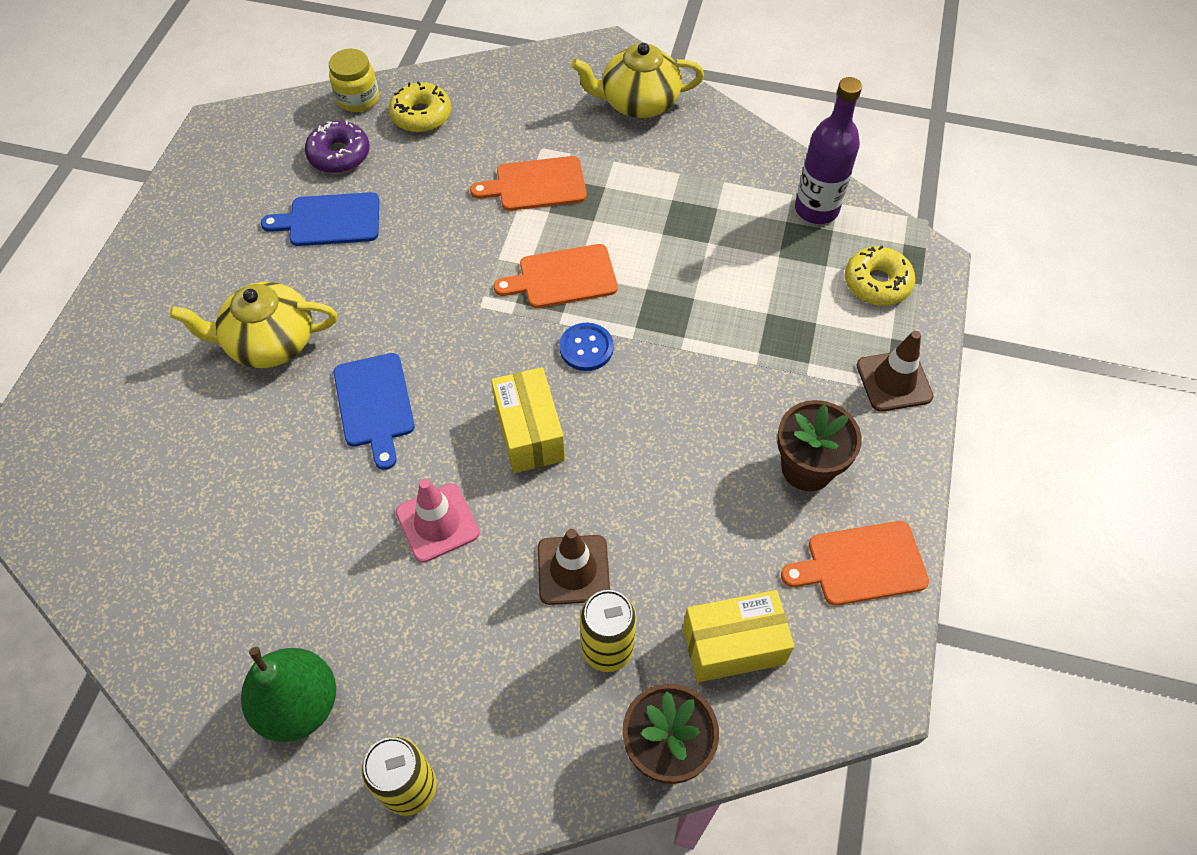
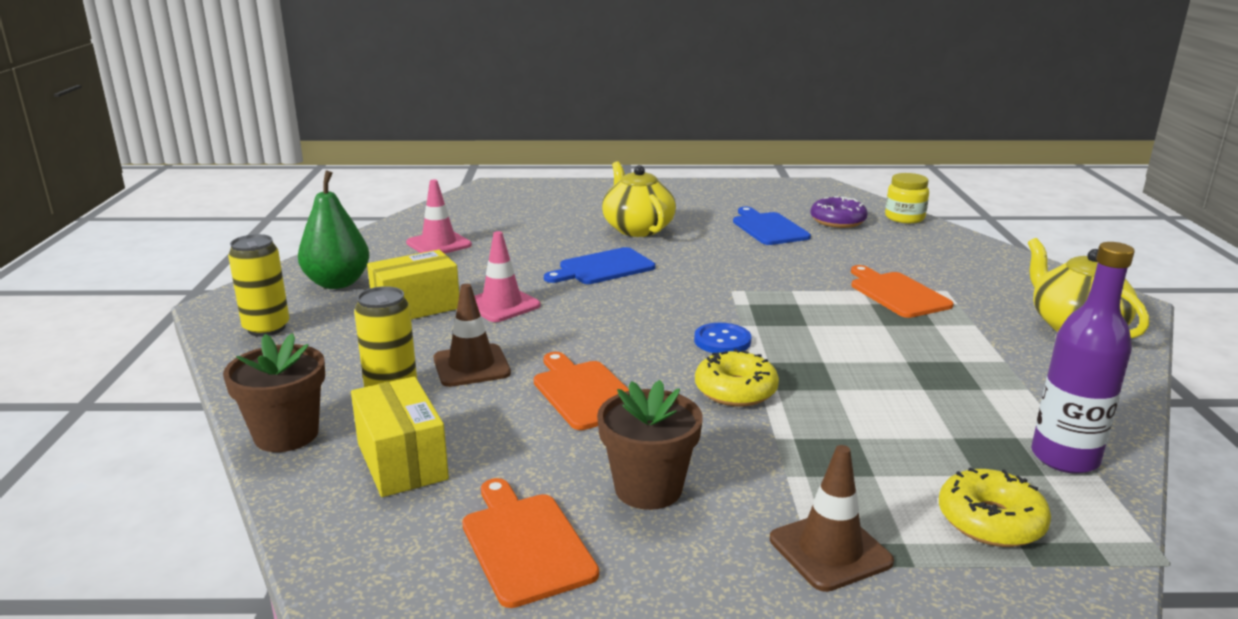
camera: 75 degrees right, 35 degrees down
yellow donut [389,81,451,133] -> yellow donut moved to [695,349,779,406]
yellow box [491,367,565,473] -> yellow box moved to [367,250,459,319]
orange cutting board [494,244,618,308] -> orange cutting board moved to [534,352,629,430]
none -> pink traffic cone [406,180,472,254]

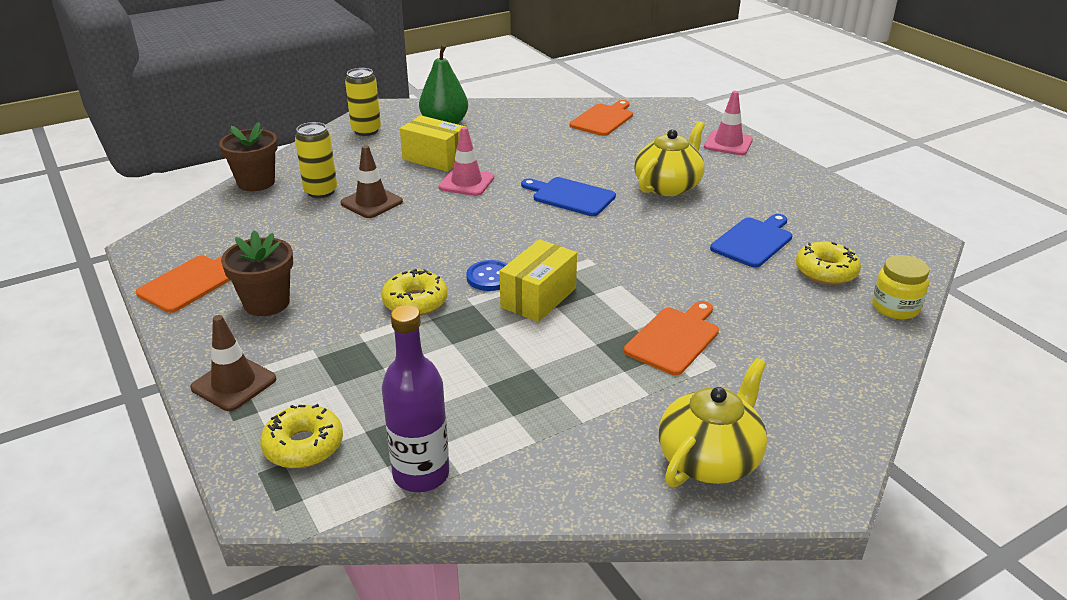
camera: 60 degrees right, 10 degrees up
yellow box [351,377,449,497] -> yellow box moved to [500,239,577,322]
pink traffic cone [406,180,472,254] -> pink traffic cone moved to [704,91,753,155]
orange cutting board [534,352,629,430] -> orange cutting board moved to [570,100,633,136]
purple donut [810,196,868,228] -> yellow donut [796,242,861,285]

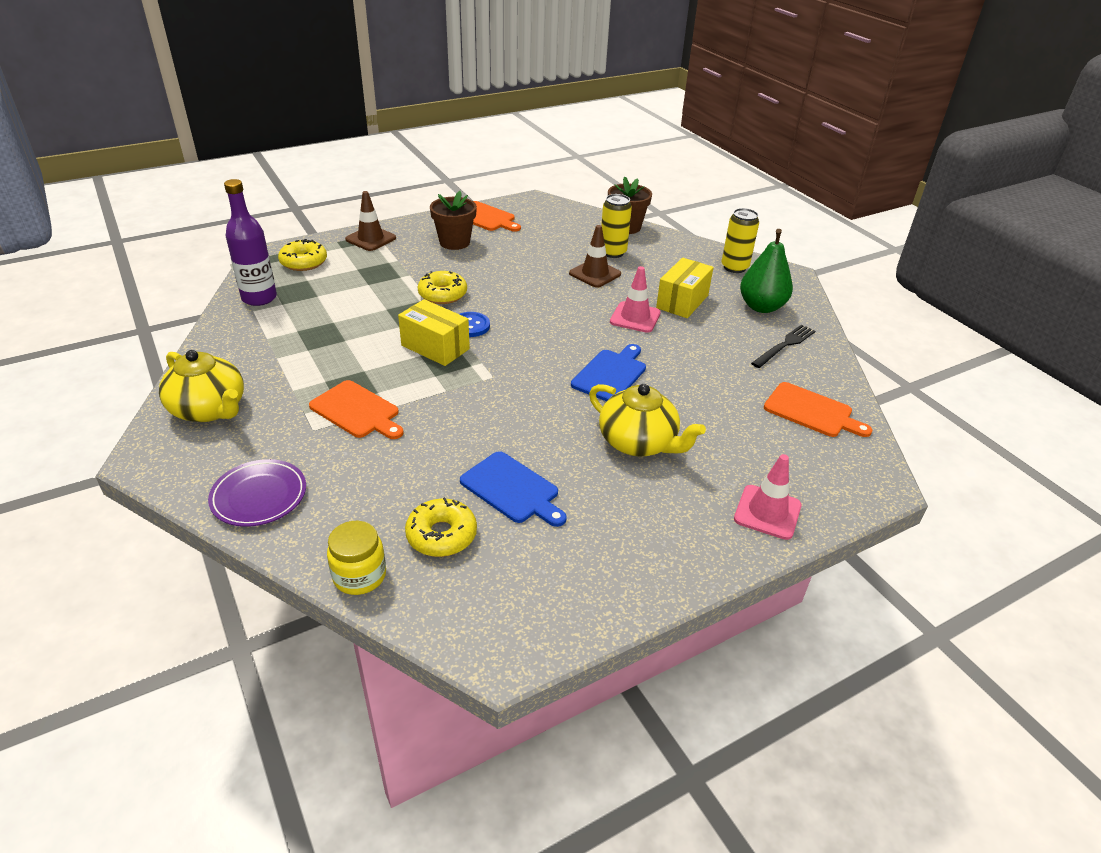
camera: 90 degrees right, 5 degrees up
none -> purple plate [208,459,306,527]
none -> black fork [751,324,815,368]

